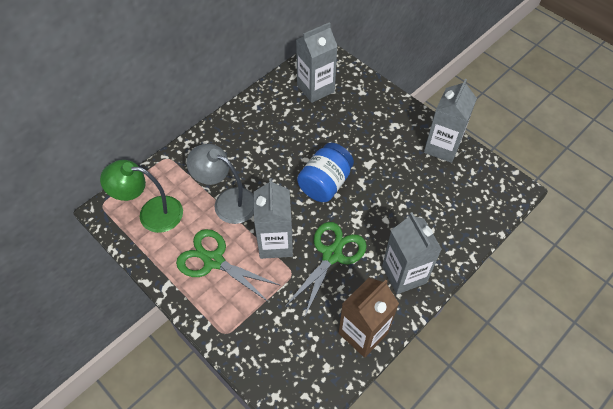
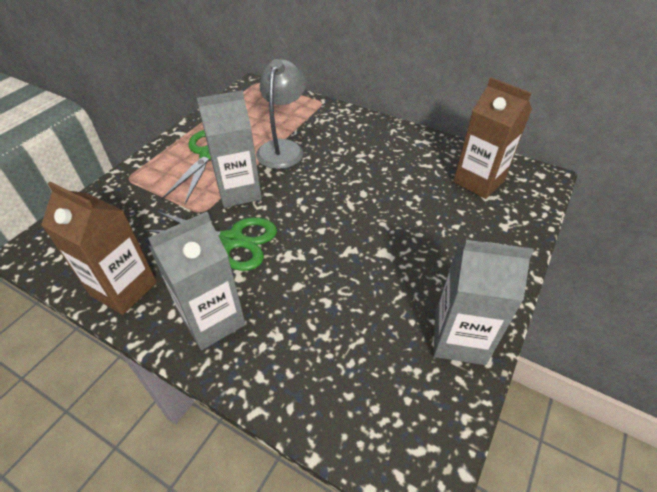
camera: 75 degrees right, 10 degrees down
green lamp [100,160,183,233] -> none
grey carton [296,22,338,103] -> brown carton [453,78,532,199]
blue jar [297,143,354,202] -> none

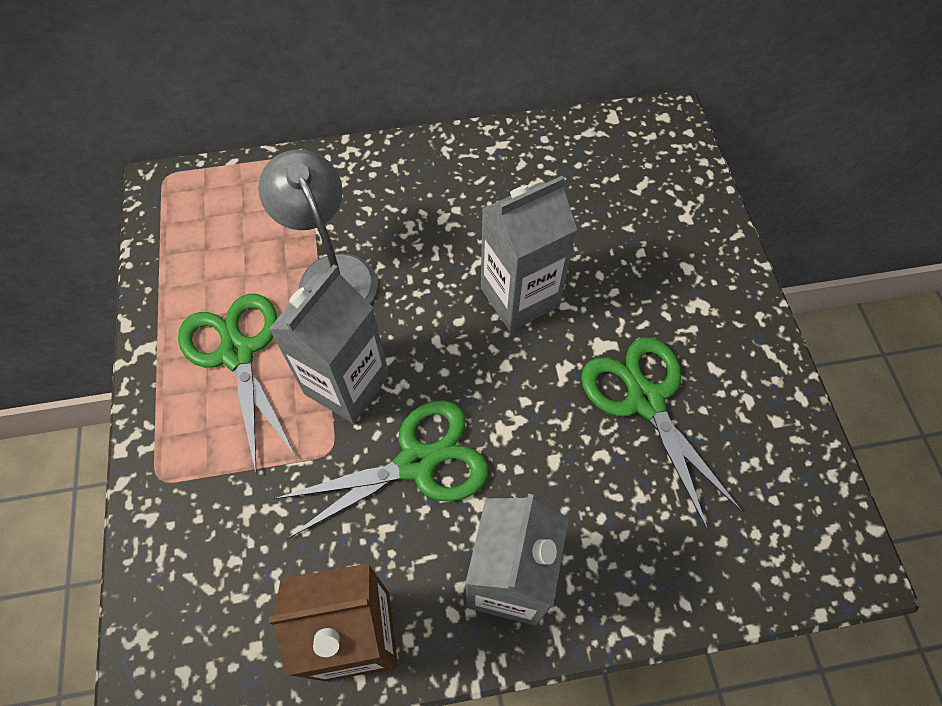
camera: 40 degrees left, 15 degrees up
grey carton [434,240,534,365] -> grey carton moved to [481,176,577,331]
brown carton [453,78,532,199] -> none
none -> green scissors [581,337,743,530]

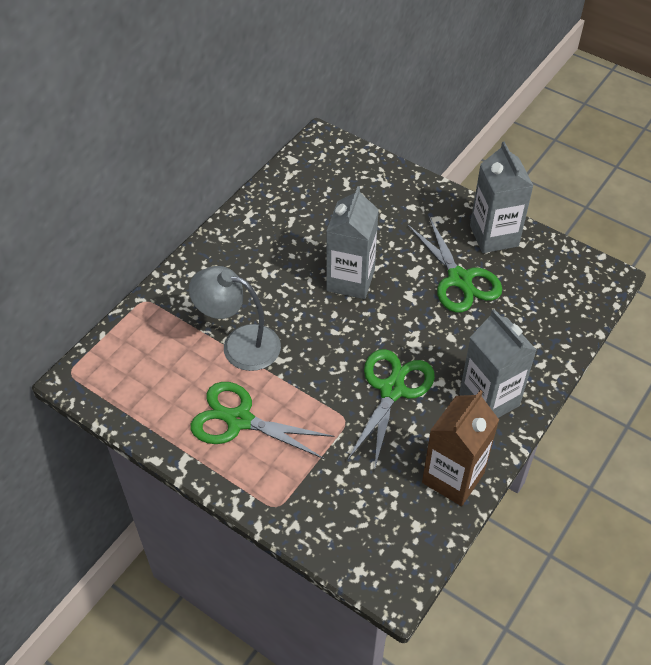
camera: 45 degrees left, 10 degrees down
grey carton [269,265,389,423] -> grey carton moved to [470,142,534,253]
green scissors [581,337,743,530] -> green scissors turned 135 degrees counterclockwise [408,216,502,313]

